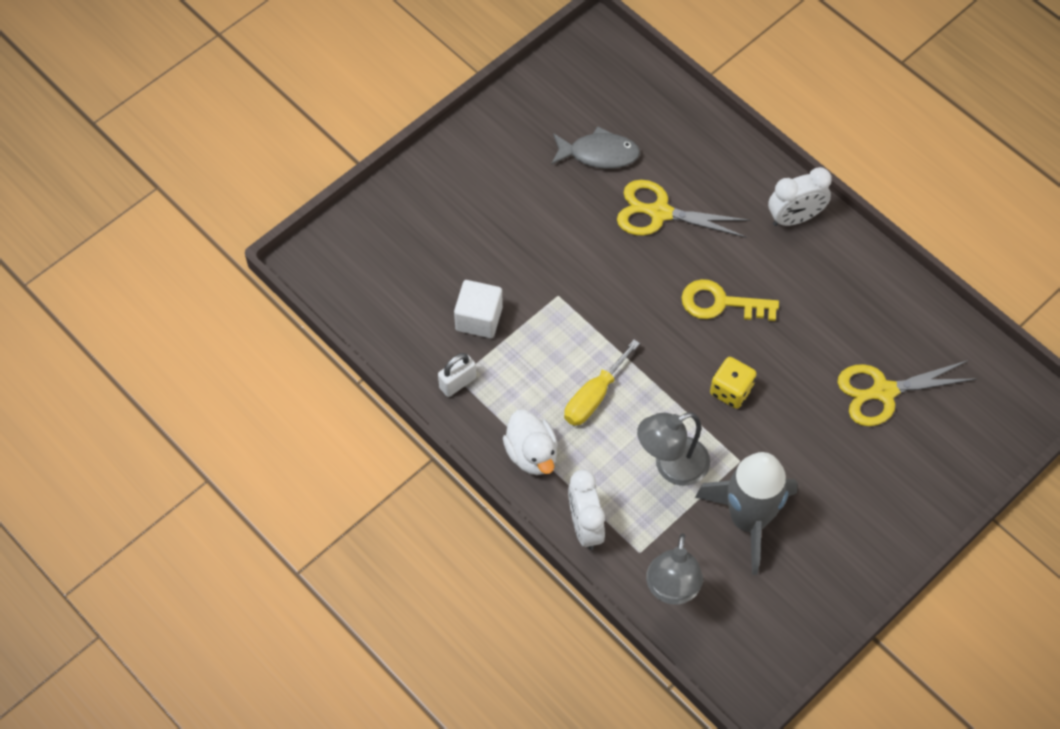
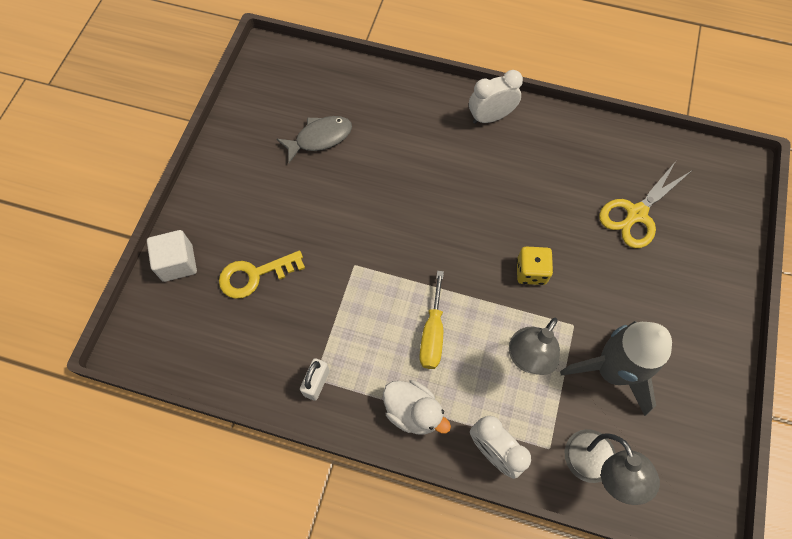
camera: 30 degrees left, 5 degrees up
white cube [454,280,503,338] -> white cube moved to [147,230,197,282]
yellow scissors [617,180,750,238] -> none
yellow key [681,279,779,321] -> yellow key moved to [219,251,305,299]
white clock [768,167,832,226] -> white clock turned 150 degrees counterclockwise [469,70,523,124]

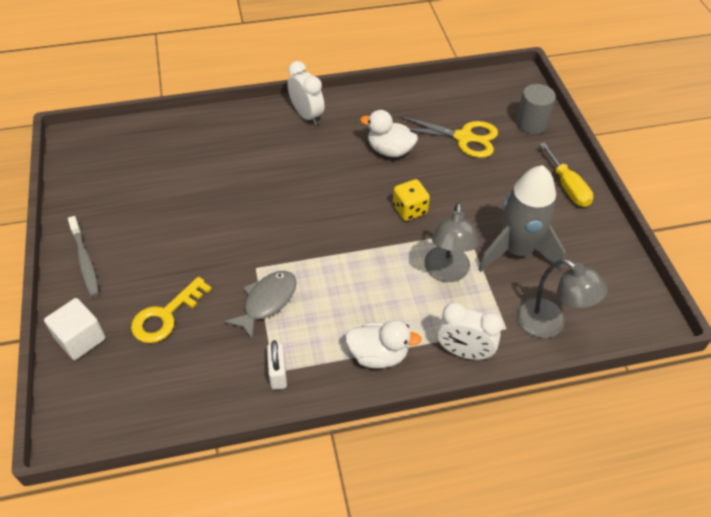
camera: 30 degrees left, 15 degrees down
grey fish [277,116,352,163] -> grey fish moved to [224,271,297,340]
yellow screwdriver [419,271,444,369] -> yellow screwdriver moved to [539,143,593,207]
white clock [469,70,523,124] -> white clock turned 105 degrees clockwise [287,61,324,125]
yellow scissors [599,161,691,248] -> yellow scissors turned 90 degrees counterclockwise [399,116,498,158]
none -> grey toothbrush [68,216,99,297]
none -> white duck [360,110,418,157]
none -> grey cylinder [516,84,556,134]

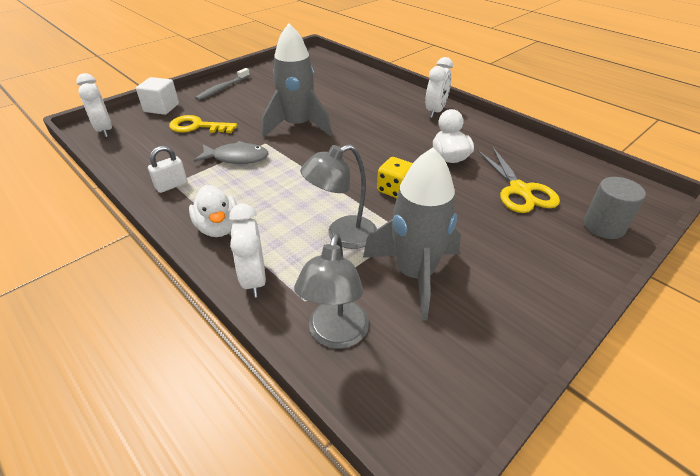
camera: 60 degrees right, 10 degrees down
yellow screwdriver [539,143,593,207] -> none
none -> white clock [76,73,112,137]
none -> grey rocket [262,23,332,138]

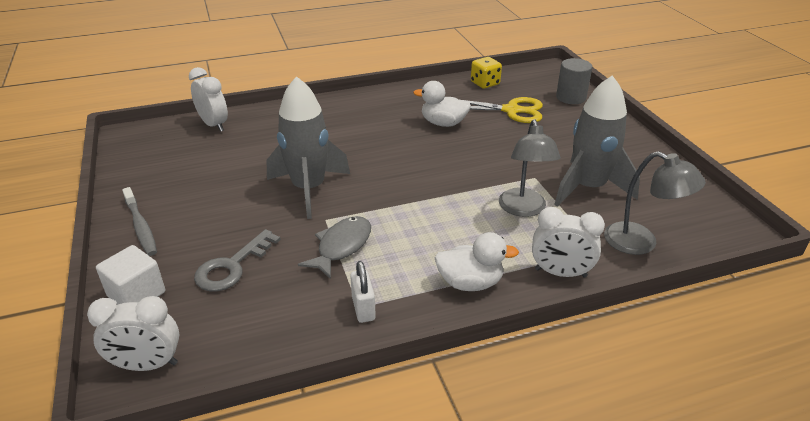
camera: 65 degrees left, 5 degrees down
yellow key [169,115,237,133] -> grey key [194,229,281,291]
yellow dice [377,157,413,198] -> yellow dice moved to [471,57,502,89]
white clock [425,57,453,118] -> white clock moved to [189,67,228,132]

